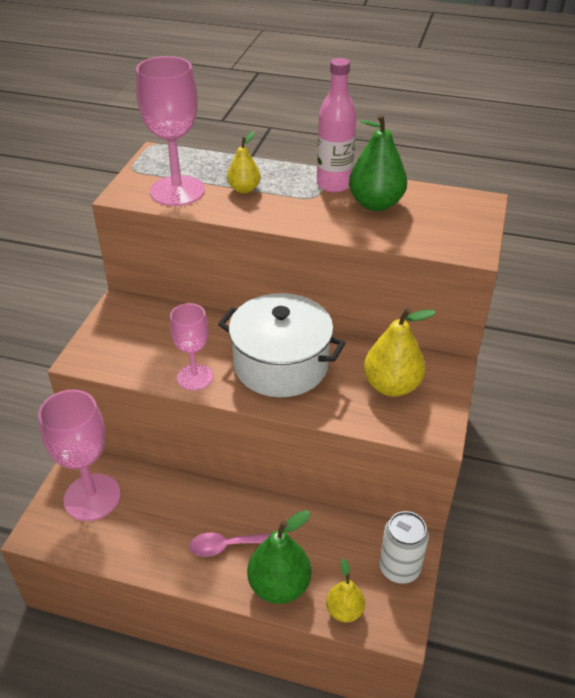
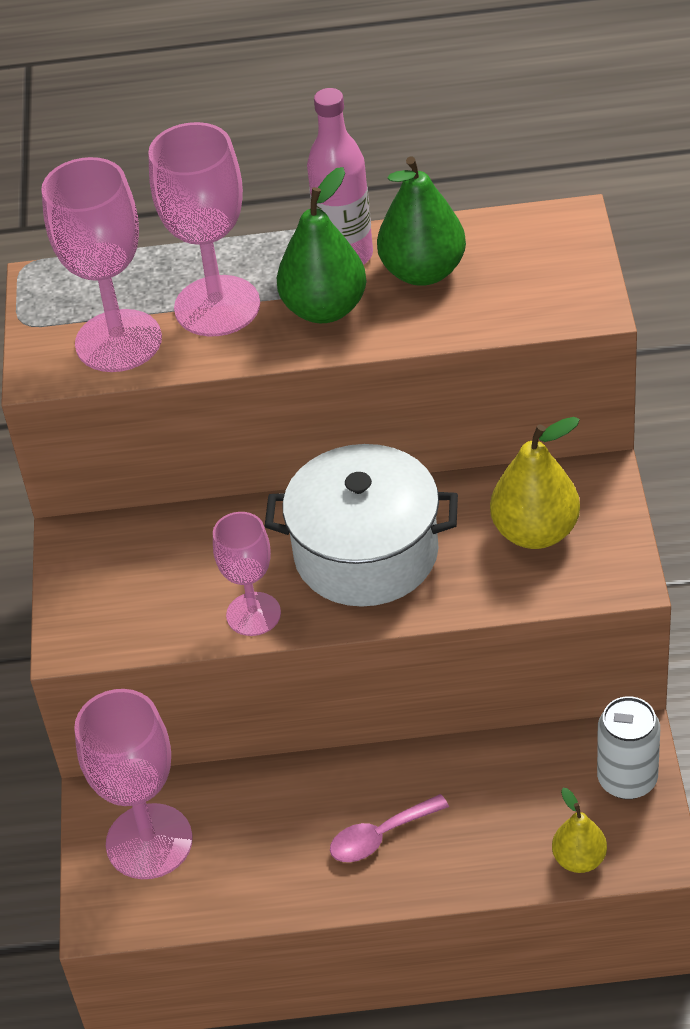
camera: 15 degrees left, 5 degrees up
yellow pear [227,131,261,194] -> pink goblet [148,122,260,336]
green pear [247,510,311,604] -> green pear moved to [277,167,367,323]

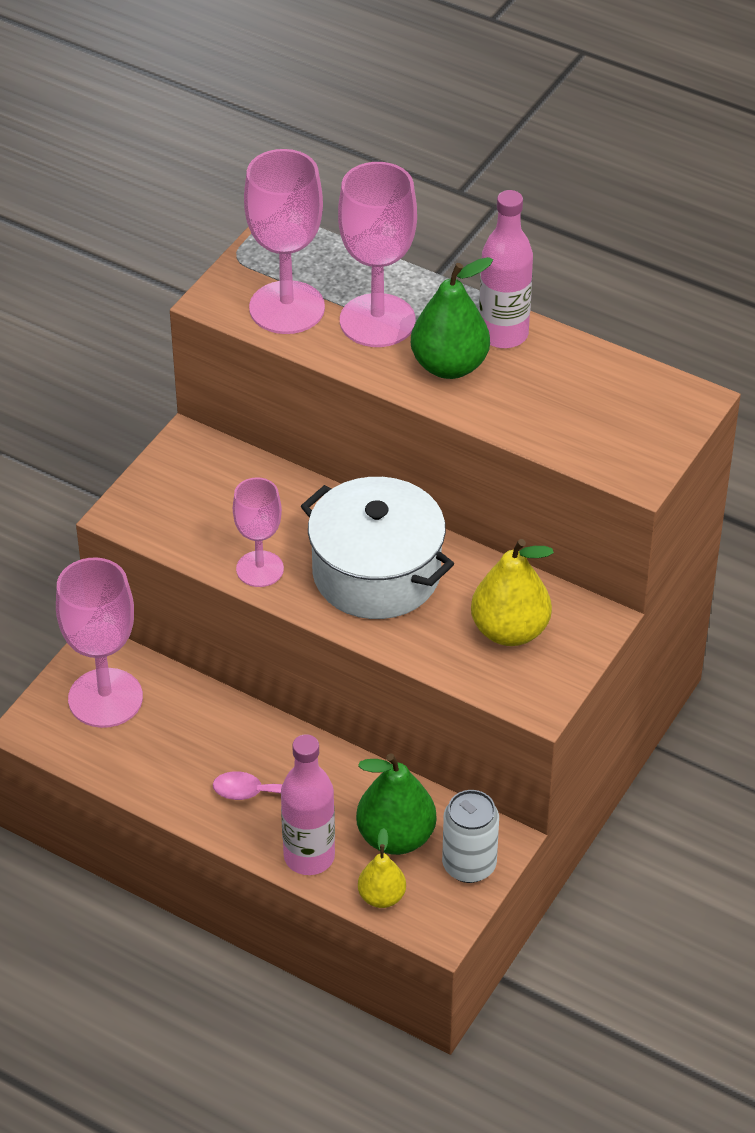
camera: 30 degrees right, 0 degrees up
green pear [377,156,466,286] -> green pear moved to [356,753,436,855]
none -> pink bottle [281,734,335,875]

